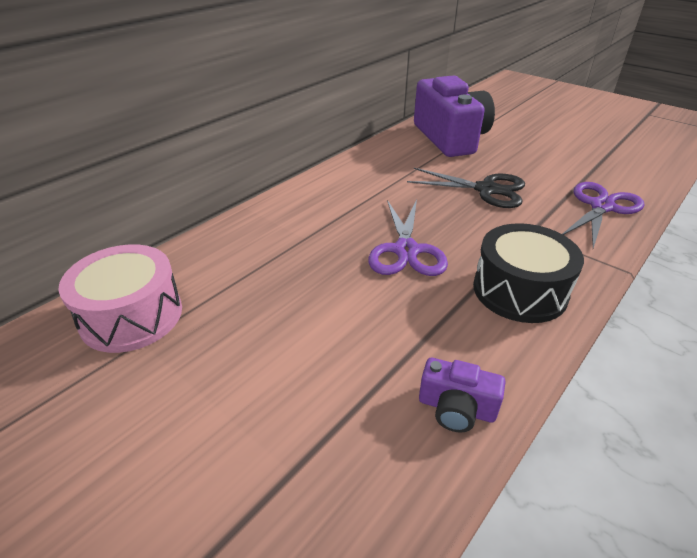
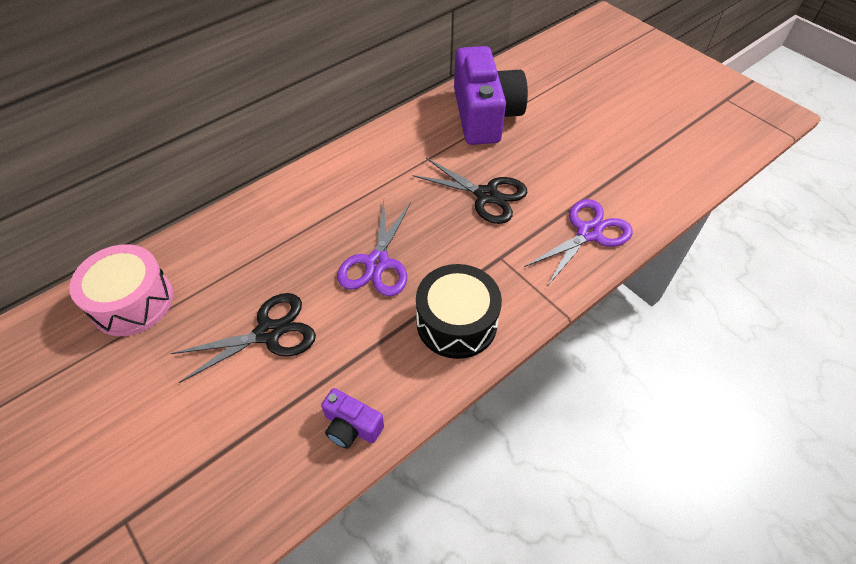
camera: 10 degrees right, 15 degrees up
none -> black scissors [171,293,316,383]

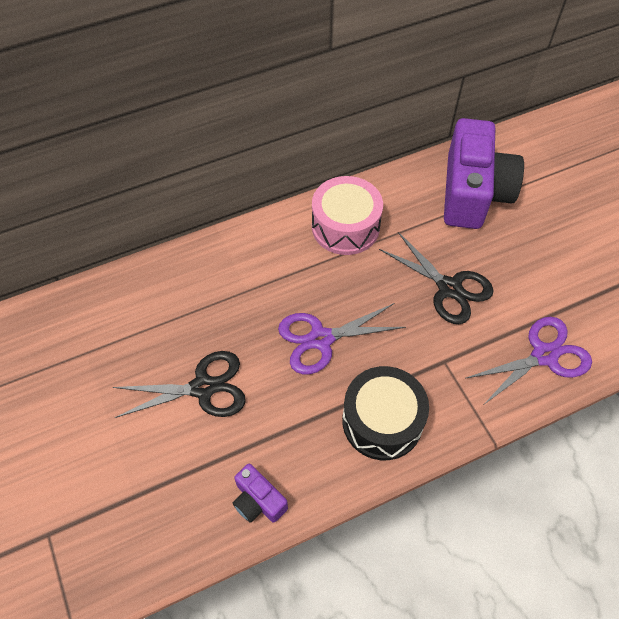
camera: 15 degrees right, 5 degrees up
pink drum [69,244,173,336] -> pink drum moved to [312,176,383,255]
purple scissors [337,199,411,296] -> purple scissors turned 45 degrees clockwise [278,303,406,374]

